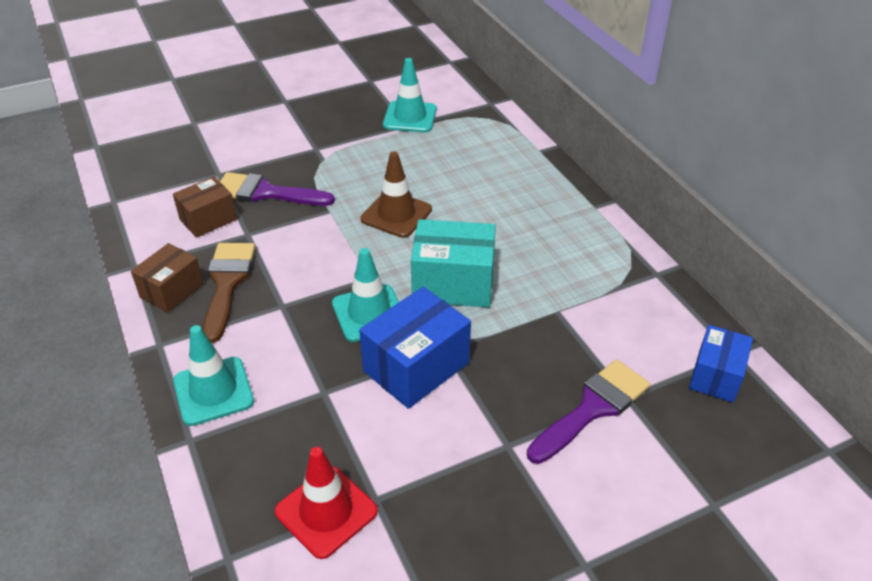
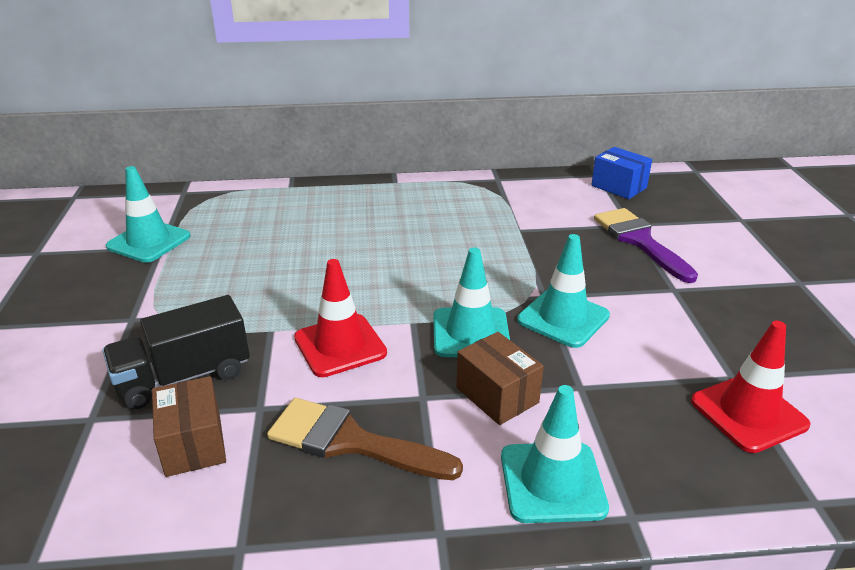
camera: 70 degrees left, 10 degrees down
brown box [131,243,204,313] -> brown box moved to [457,332,544,425]
purple brush [220,172,335,206] -> black truck [103,295,250,409]
blue box [359,287,471,409] -> turquoise traffic cone [517,234,610,348]
brown traffic cone [361,151,432,238] -> none
turquoise box [411,219,496,307] -> none
none -> red traffic cone [294,259,387,377]

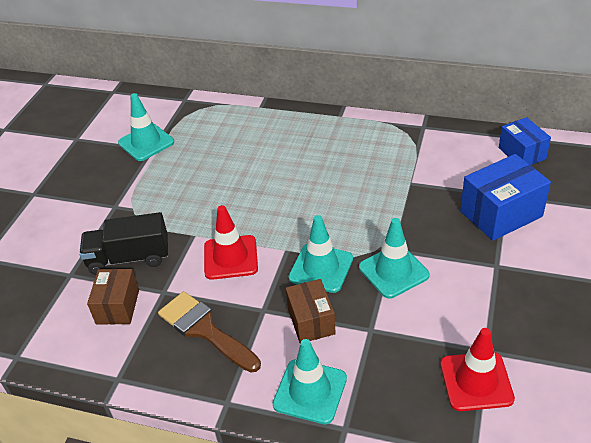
camera: 25 degrees right, 10 degrees up
purple brush [594,208,698,283] -> blue box [460,154,551,241]

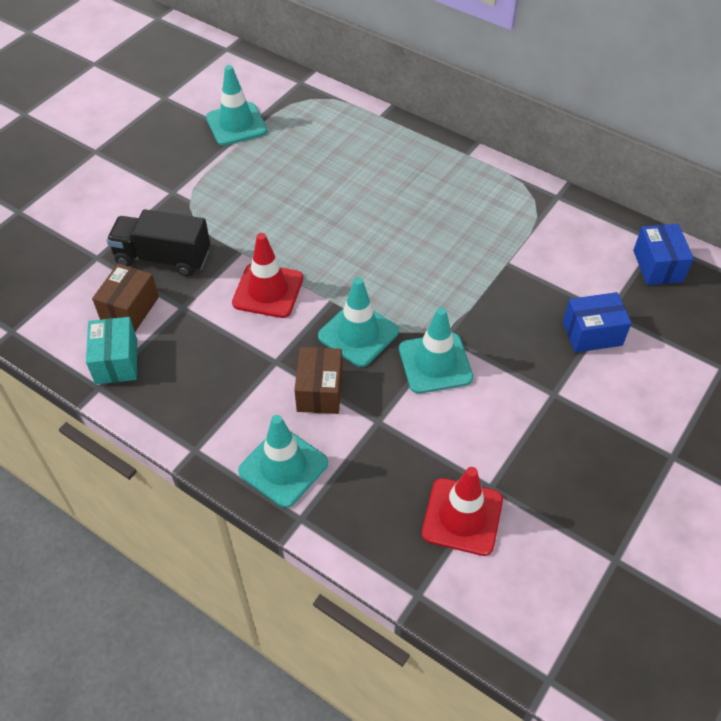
camera: 15 degrees right, 10 degrees up
brown brush [158,291,261,373] -> none
blue box [460,154,551,241] -> blue box [563,292,632,353], size x0.64
none -> turquoise box [86,317,137,384]

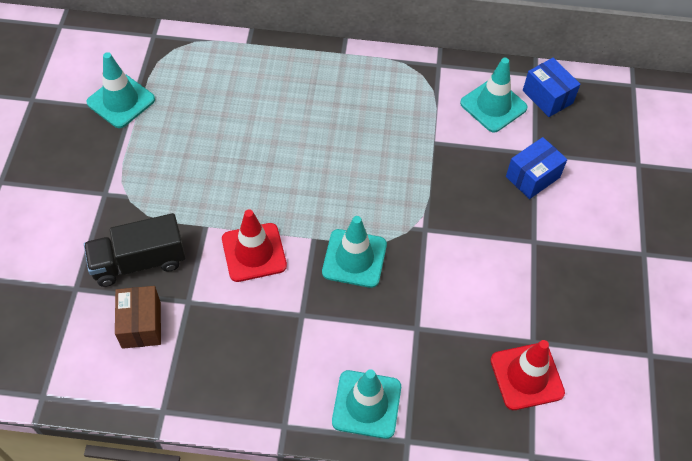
camera: 30 degrees left, 5 degrees up
turquoise box [86,317,137,384] -> none
brown box [294,347,343,414] -> none
turquoise traffic cone [399,307,473,394] -> turquoise traffic cone moved to [460,58,528,133]

